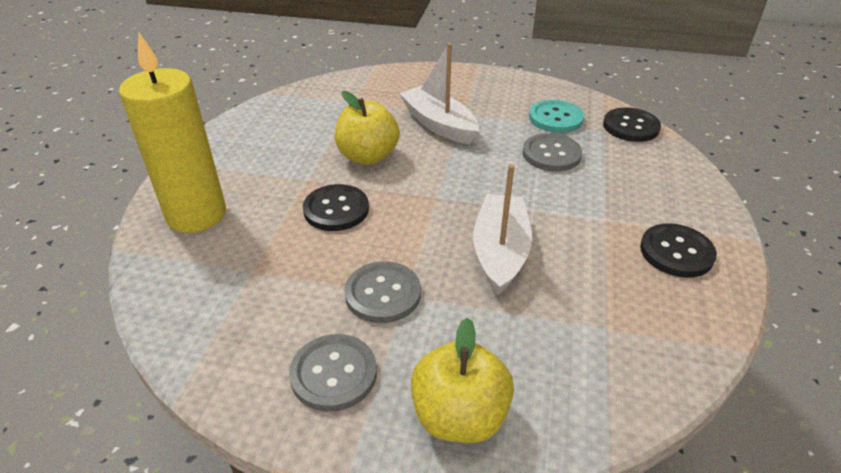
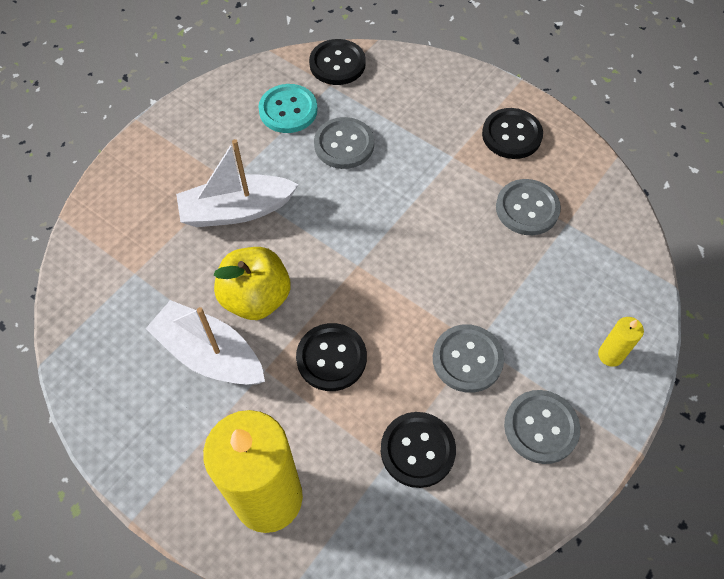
camera: 65 degrees left, 20 degrees up
yellow apple [411,318,514,443] -> yellow candle [598,317,644,367]
white boat [473,164,532,295] -> white boat moved to [146,300,265,385]
none -> black button [381,412,456,488]
none -> grey button [496,179,561,235]

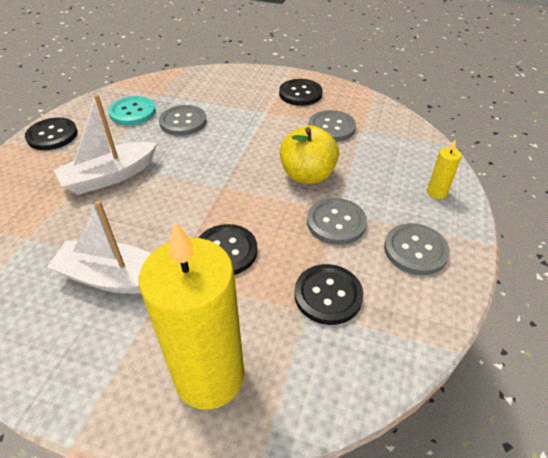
camera: 20 degrees left, 15 degrees down
yellow apple [214,247,290,320] -> yellow apple moved to [280,125,339,184]
black button [309,39,366,85] -> black button moved to [25,117,78,150]

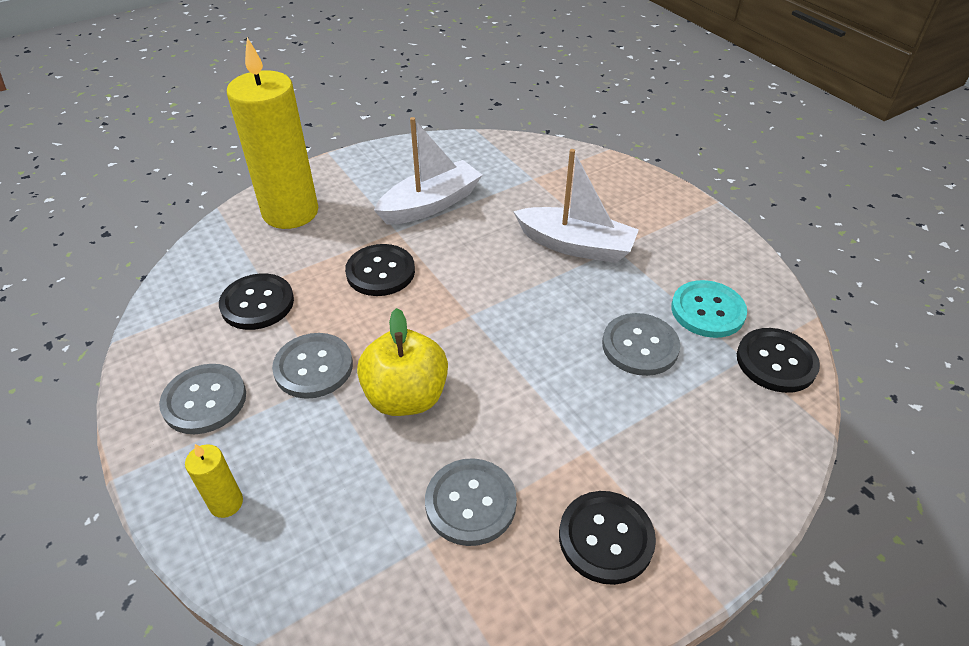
camera: 130 degrees right, 0 degrees up
black button [25,117,78,150] -> black button moved to [737,328,820,393]
white boat [54,95,157,195] -> white boat turned 105 degrees clockwise [513,149,639,263]

